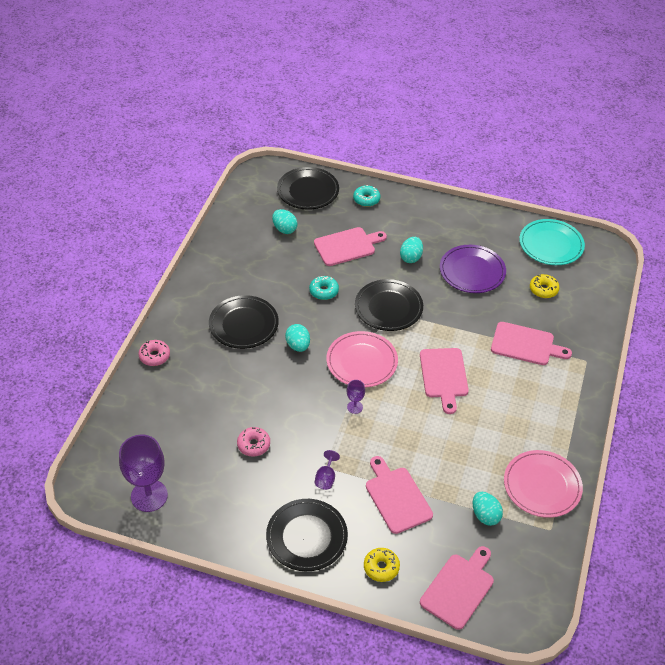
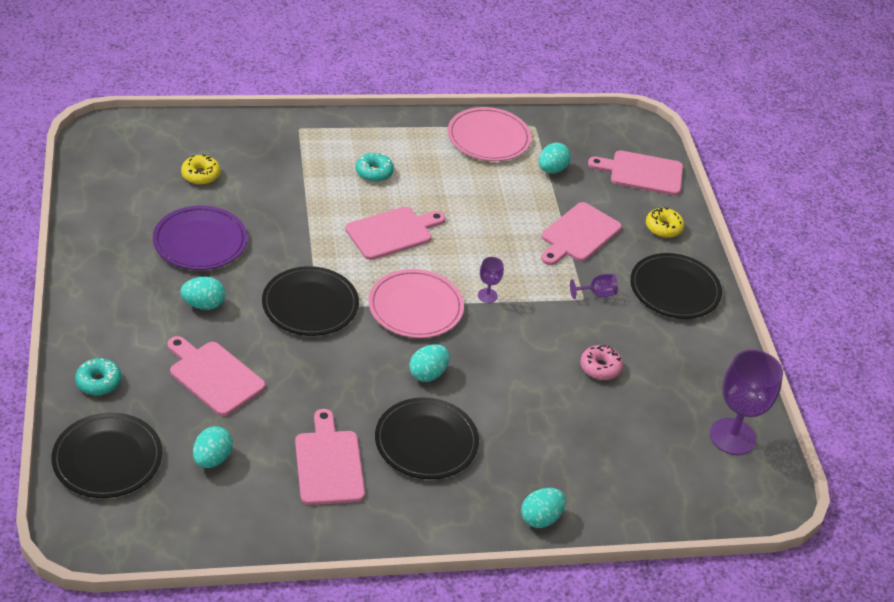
camera: 120 degrees left, 5 degrees down
pink donut [139,340,170,366] -> turquoise egg [521,488,566,528]
turquoise donut [309,276,339,300] -> turquoise donut moved to [356,153,394,182]
pink cutting board [491,322,572,365] -> pink cutting board moved to [295,409,365,505]
turquoise plate [519,219,585,265] -> none

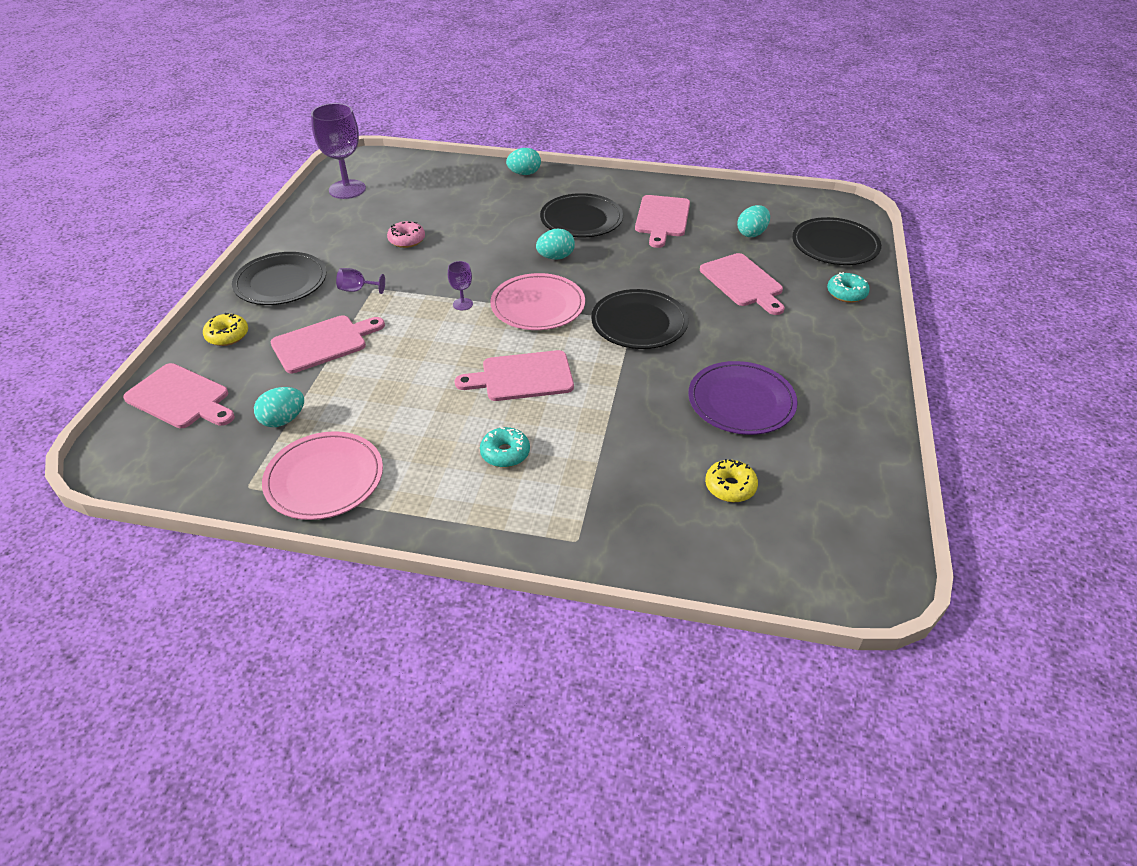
camera: 155 degrees left, 0 degrees up
turquoise egg [180,277,225,310] -> none

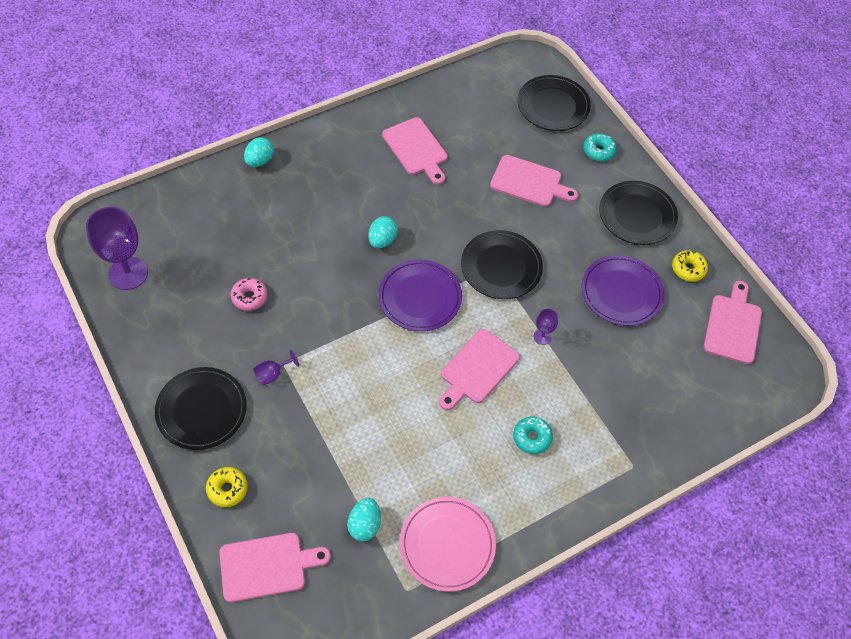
camera: 45 degrees left, 15 degrees up
pink cutting board [271,315,385,373] -> pink cutting board moved to [703,281,762,364]
purple goblet [448,261,473,310] -> purple goblet moved to [534,309,558,345]
pink plate [490,273,585,330] -> purple plate [378,259,462,331]
black plate [540,193,623,237] -> black plate moved to [599,181,678,245]
yellow donut [705,459,758,502] -> yellow donut moved to [672,250,708,282]
turquoise egg [737,205,770,237] -> none

